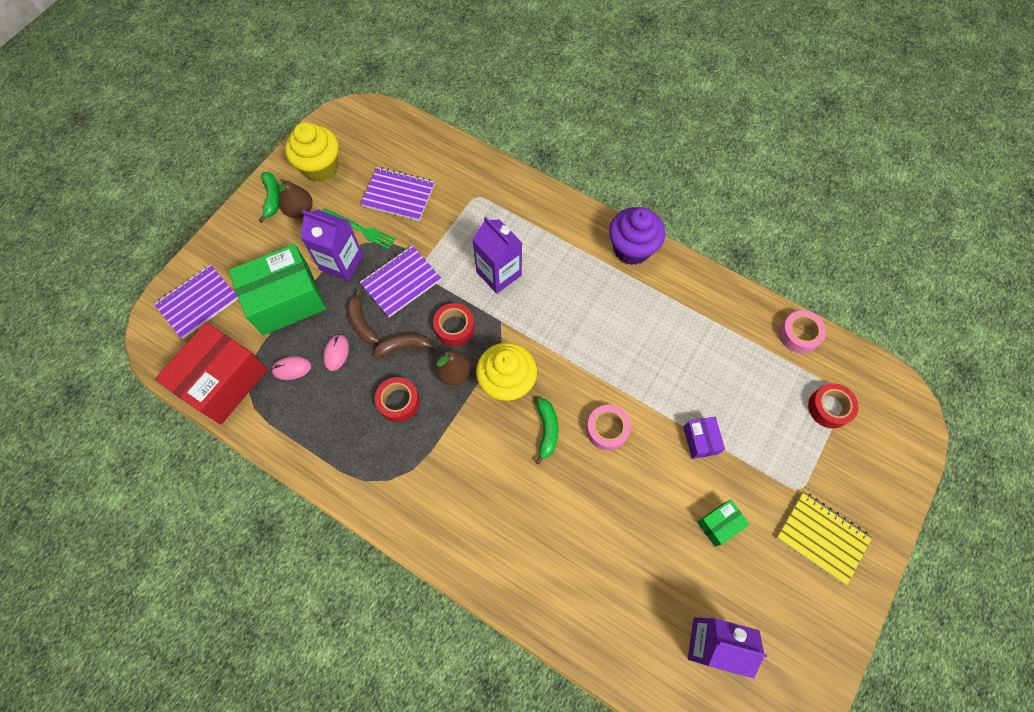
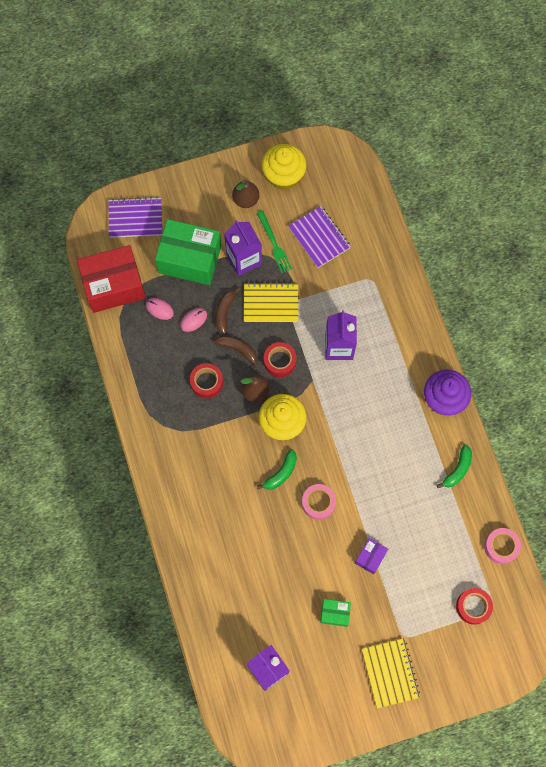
camera: 40 degrees right, 5 degrees up
green banana [259,172,280,223] -> green banana moved to [437,444,472,488]
purple notebook [360,246,441,317] -> yellow notebook [244,282,298,322]

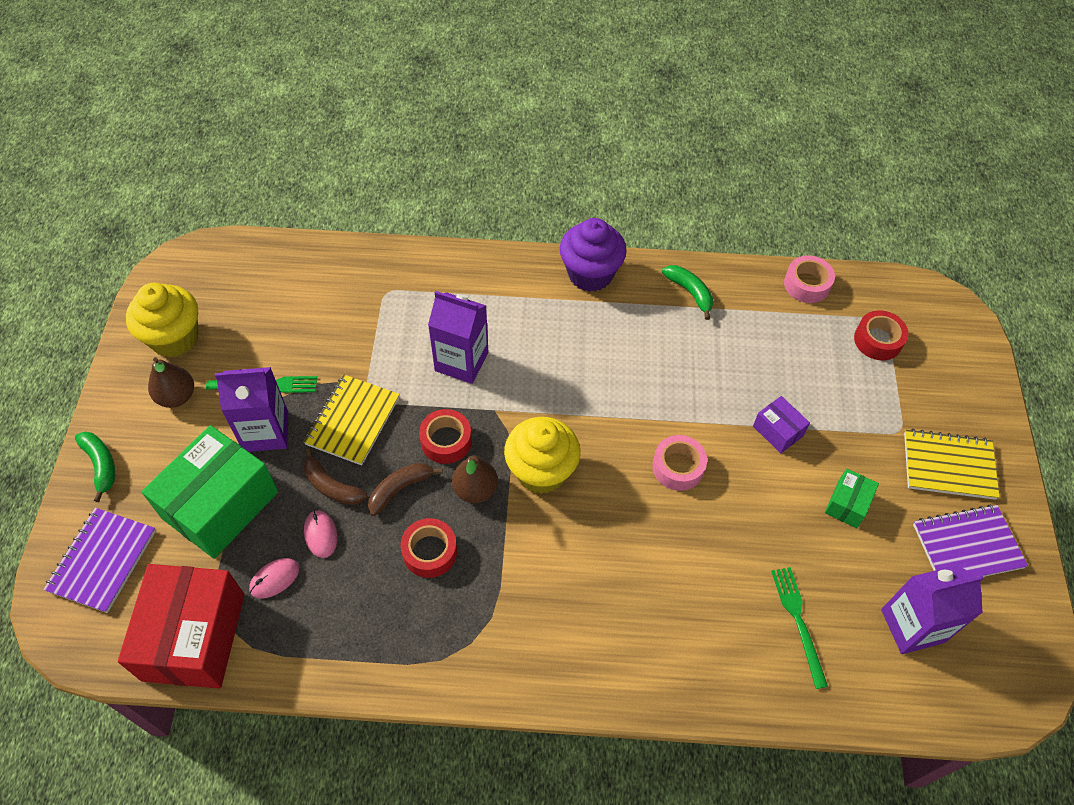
camera: 70 degrees left, 15 degrees down
green banana [257,449,297,490] -> green banana moved to [75,432,115,502]
purple notebook [288,206,351,268] -> purple notebook moved to [913,505,1028,577]
none -> green fork [771,567,828,689]

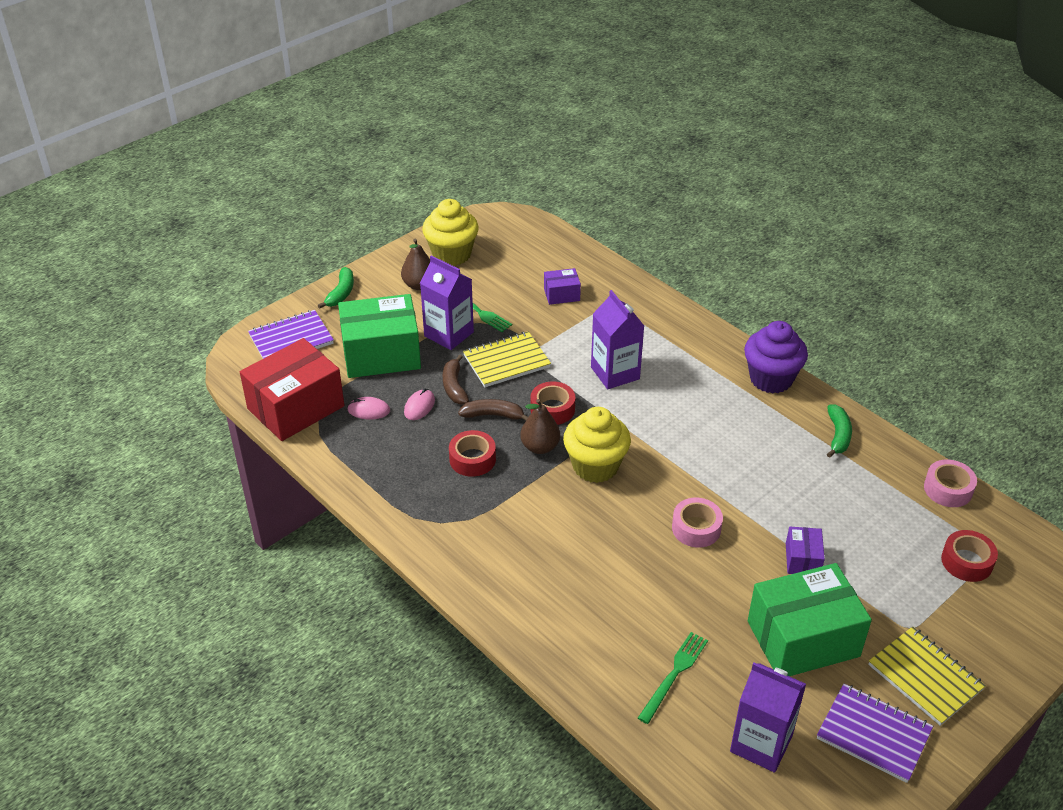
camera: 45 degrees right, 15 degrees down
green box [825,468,879,528] -> green box [748,563,872,676], size x2.16
none -> purple box [544,268,581,305]

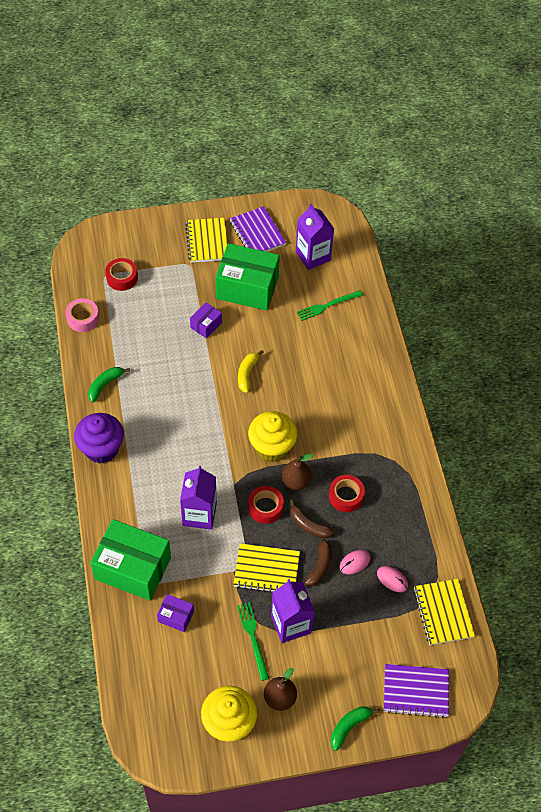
camera: 150 degrees left, 15 degrees up
red box [240,338,345,441] -> yellow notebook [414,579,475,645]
green box [338,294,421,378] -> green box moved to [90,519,171,601]
pink tape [672,498,723,547] -> yellow banana [238,350,264,393]

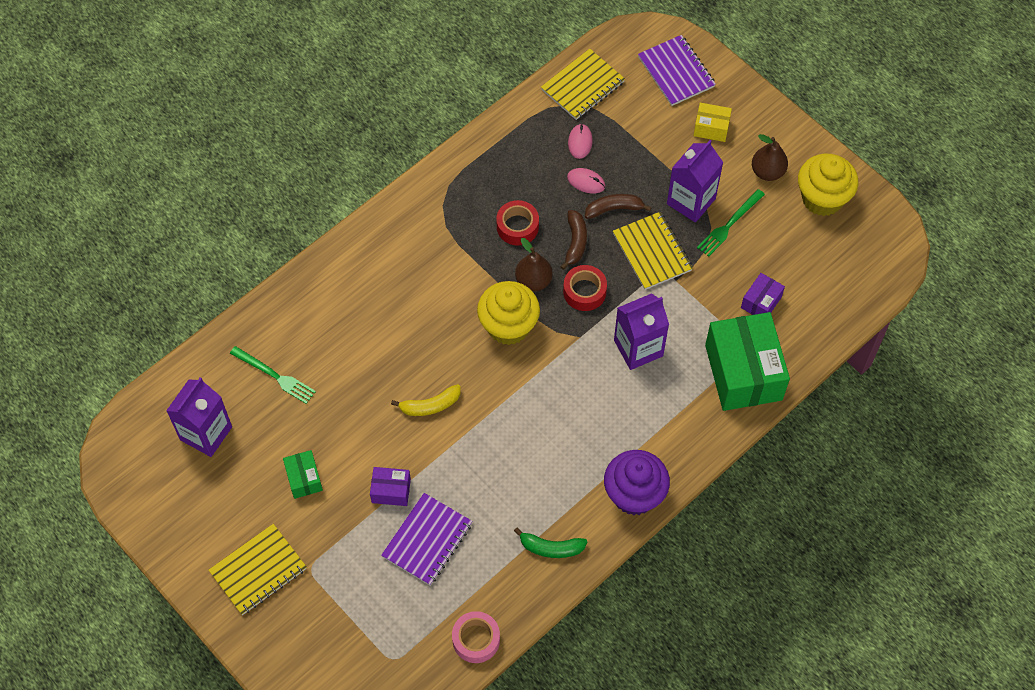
camera: 120 degrees left, 5 degrees up
red tape [105,258,138,291] -> none
purple box [157,594,194,632] -> purple box turned 45 degrees clockwise [741,273,785,315]
green box [215,243,280,311] -> green box [283,450,323,499], size x0.46
purple notebook [230,206,286,252] -> purple notebook moved to [381,493,472,585]
green banana [330,706,380,751] -> none
none -> yellow box [693,103,732,142]

